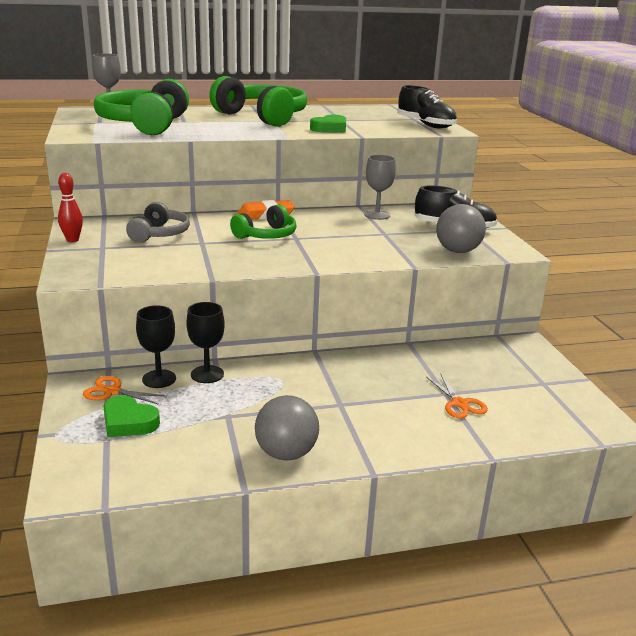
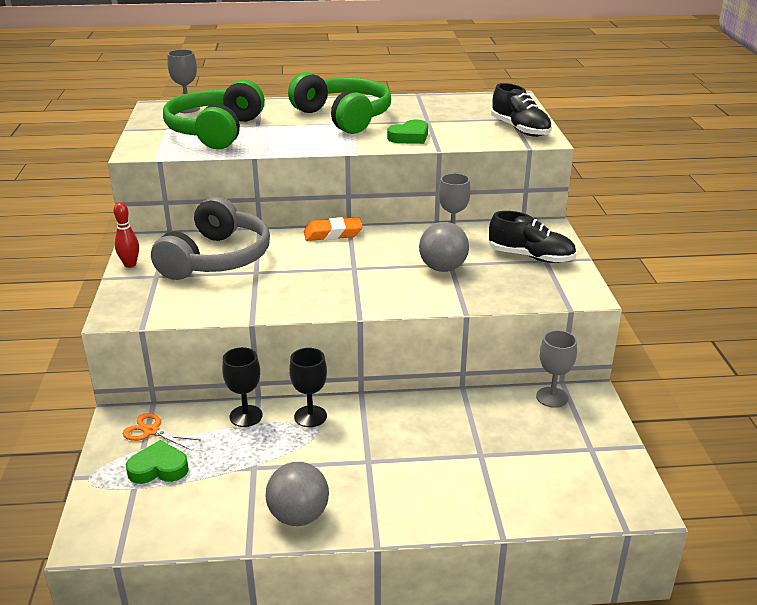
camera: 10 degrees right, 5 degrees up
green heart [103,395,160,437] -> green heart turned 135 degrees clockwise [126,440,189,484]
grey headphones [126,202,190,243] -> grey headphones [151,196,270,280], size x1.77
black goblet [136,305,176,388] -> black goblet moved to [289,348,327,427]
green headphones [230,204,297,239] -> none
orange scissors [426,373,488,419] -> none
grey ball [436,204,486,253] -> grey ball moved to [419,222,469,272]
none -> grey goblet [536,330,577,408]

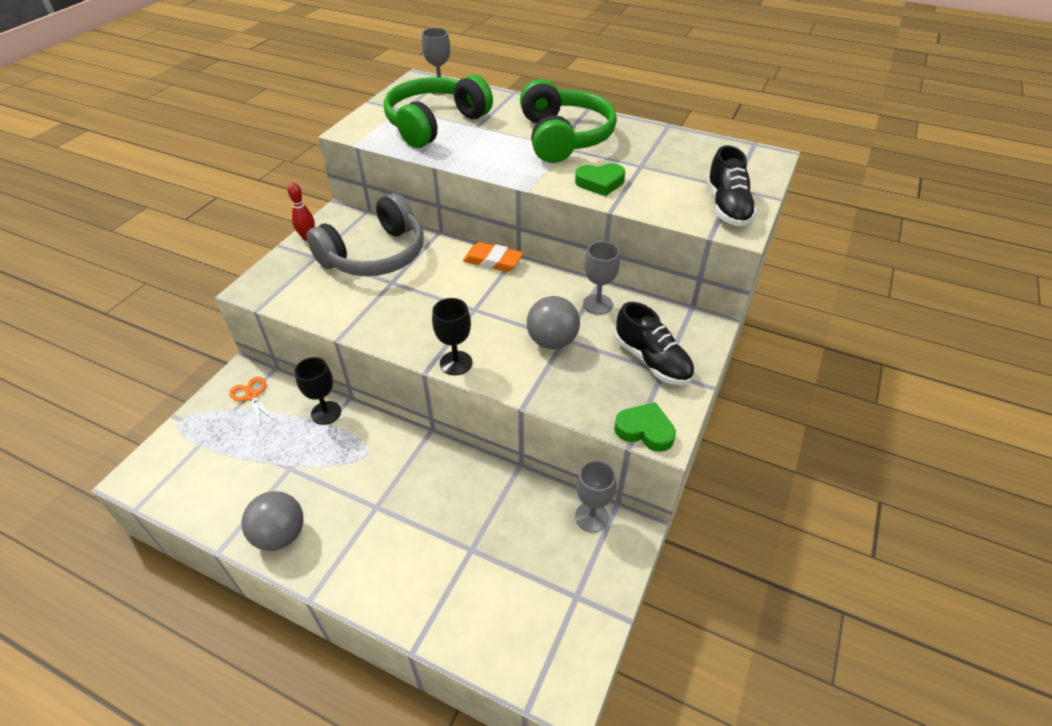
camera: 30 degrees right, 15 degrees up
green heart [126,440,189,484] -> green heart moved to [614,402,676,452]
black goblet [289,348,327,427] -> black goblet moved to [432,298,473,375]

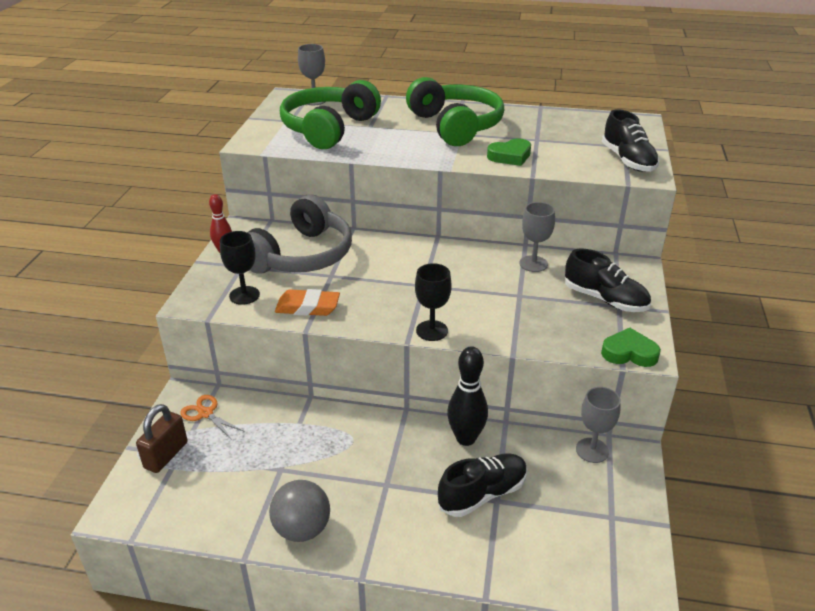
camera: 15 degrees left, 10 degrees down
black goblet [295,357,341,425] -> black goblet moved to [220,231,260,305]
orange eraser [463,242,523,272] -> orange eraser moved to [275,289,340,316]
grey ball [527,296,580,349] -> none
none -> brown padlock [136,404,188,473]
none -> black shoe [438,453,527,517]
none -> black bowling pin [447,346,488,446]

